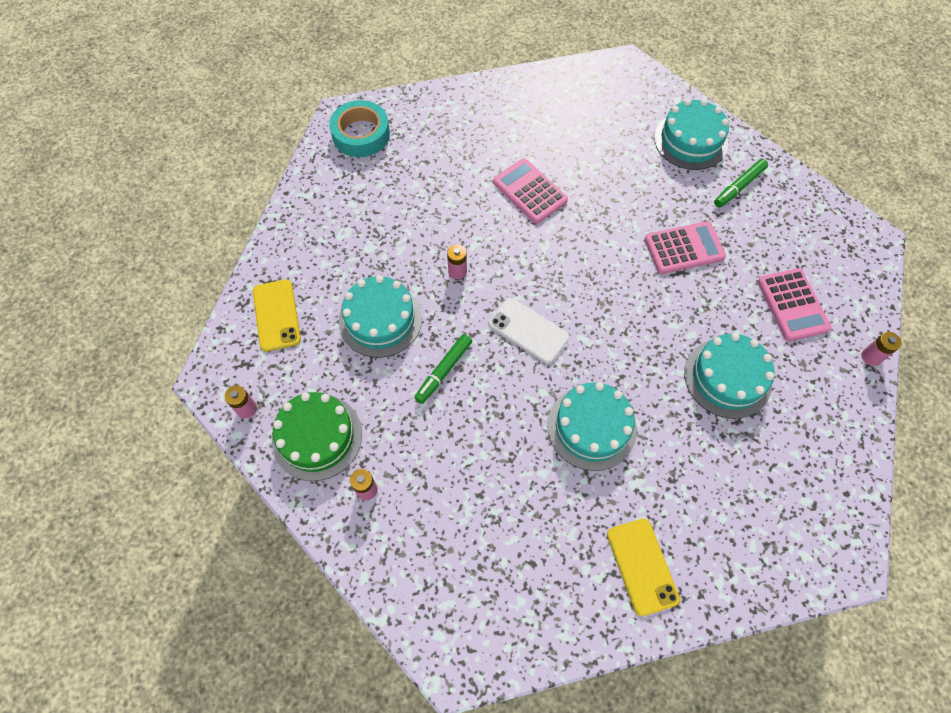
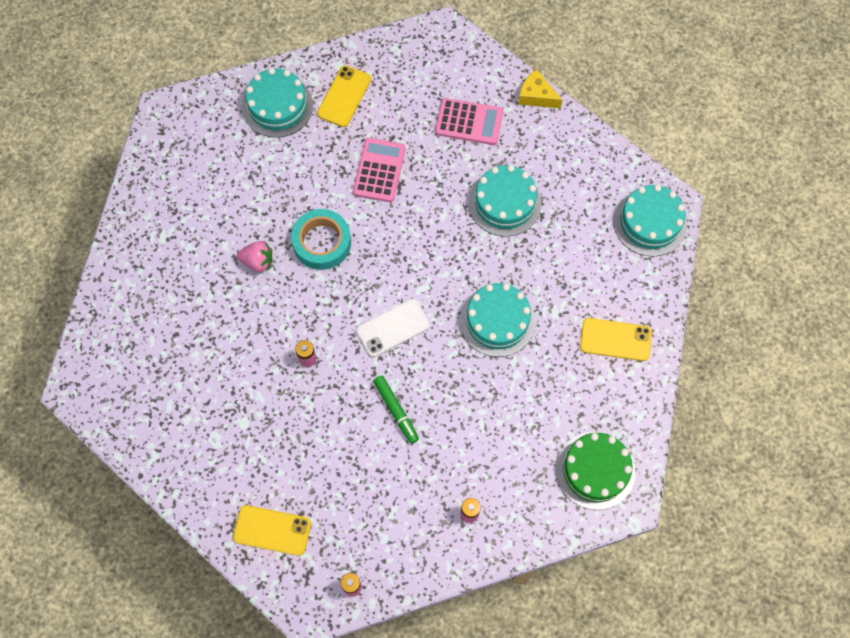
camera: 65 degrees left, 5 degrees up
green cake [272,392,362,481] -> green cake moved to [556,432,635,510]
turquoise tape [329,100,390,157] -> turquoise tape moved to [291,209,351,270]
turquoise cake [339,275,422,358] -> turquoise cake moved to [614,185,687,257]
pink calculator [493,159,568,224] -> pink strawberry [237,241,272,272]
green marker [714,159,768,208] -> yellow phone [317,65,371,127]
pink battery [861,332,902,366] -> yellow cheese [518,69,562,108]

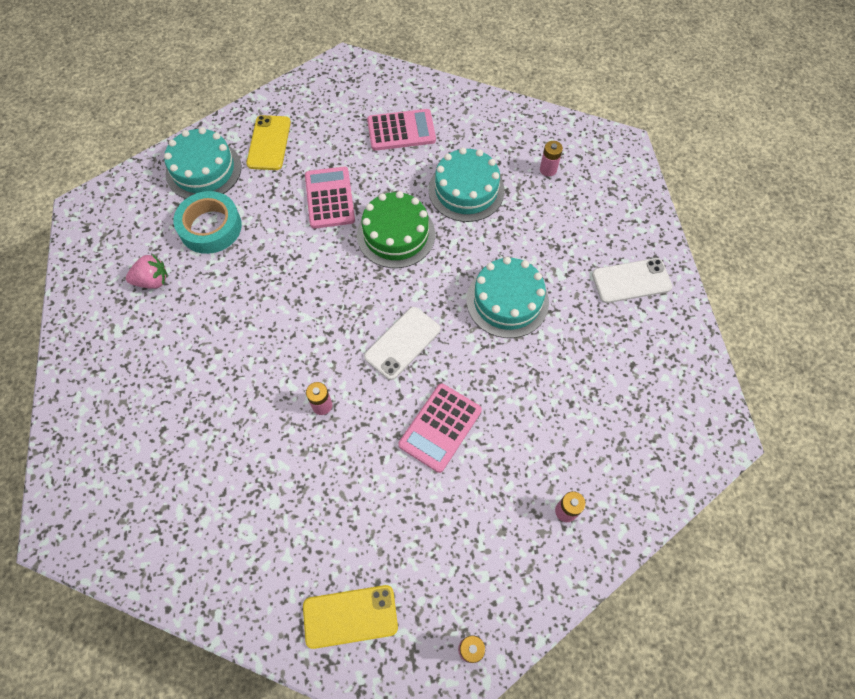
camera: 20 degrees left, 5 degrees down
pink strawberry [237,241,272,272] -> pink strawberry moved to [126,254,168,289]
turquoise tape [291,209,351,270] -> turquoise tape moved to [173,191,242,254]
green marker [373,375,419,444] -> pink calculator [398,383,482,473]
yellow cheese [518,69,562,108] -> none
green cake [556,432,635,510] -> green cake moved to [357,191,435,268]
yellow phone [580,318,652,361] -> white phone [592,258,673,303]
turquoise cake [614,185,687,257] -> none
none -> pink battery [540,141,563,177]

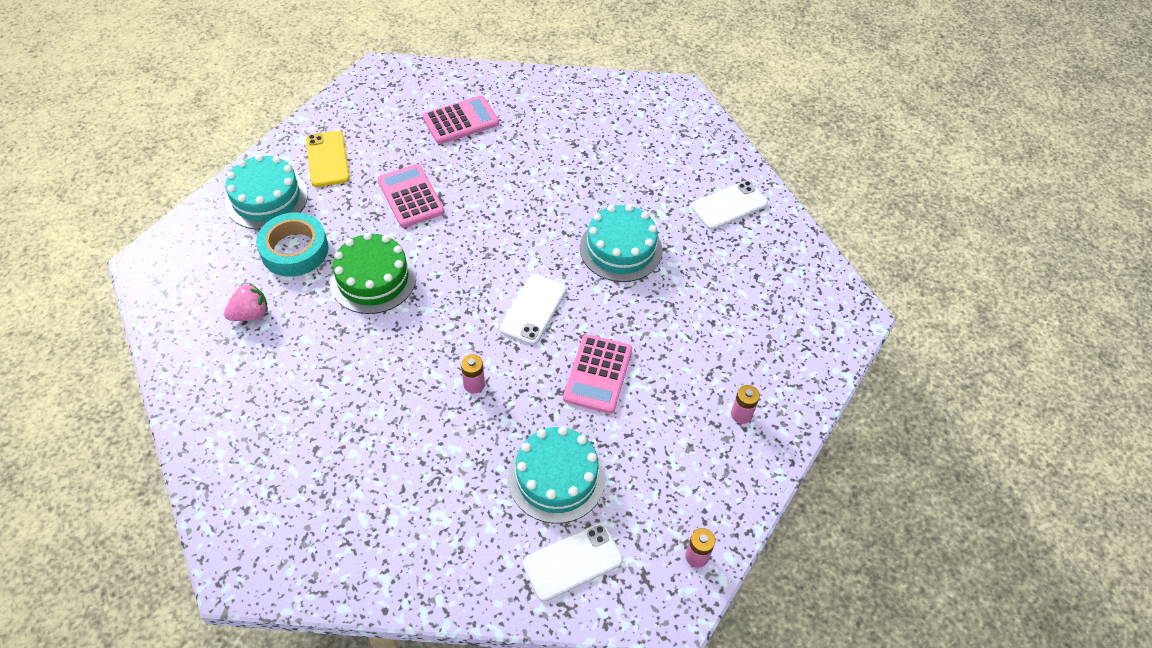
camera: 20 degrees left, 10 degrees down
yellow phone [303,585,398,649] -> white phone [523,523,623,601]
green cake [357,191,435,268] -> green cake moved to [330,232,416,314]
turquoise cake [429,147,504,222] -> turquoise cake moved to [508,426,606,524]
pink battery [540,141,563,177] -> none

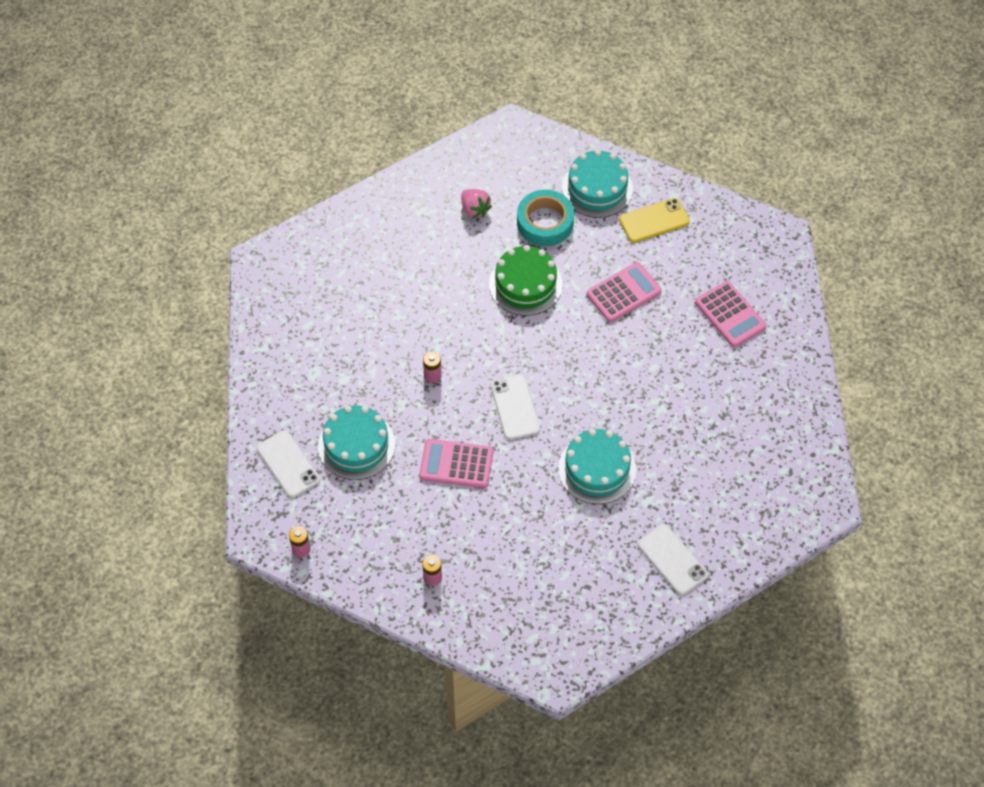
camera: 85 degrees right, 5 degrees up
white phone [500,274,566,345] -> white phone turned 60 degrees clockwise [491,374,540,440]

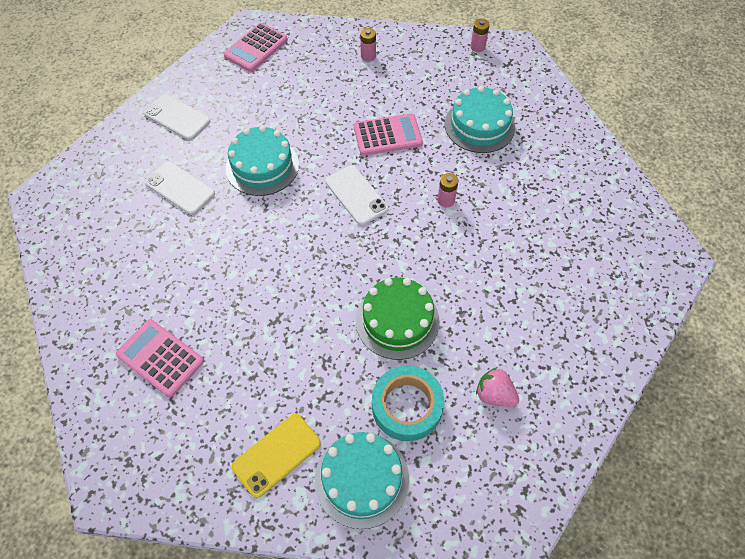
camera: 160 degrees right, 0 degrees up
white phone [257,430,320,498] -> white phone moved to [145,161,215,215]
pink calculator [587,262,662,322] -> pink calculator moved to [224,23,288,72]

